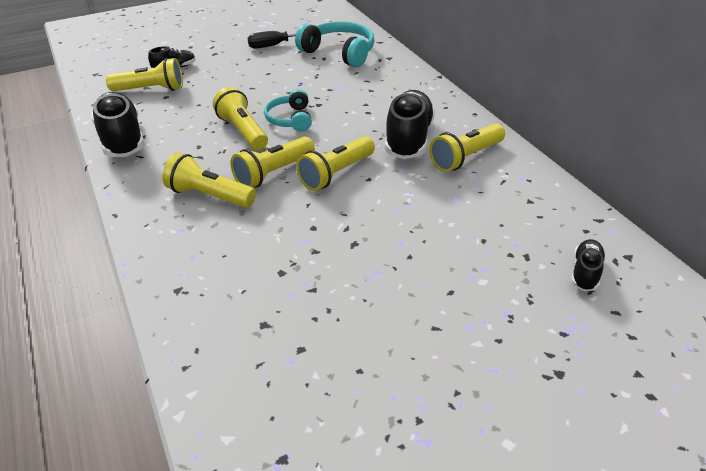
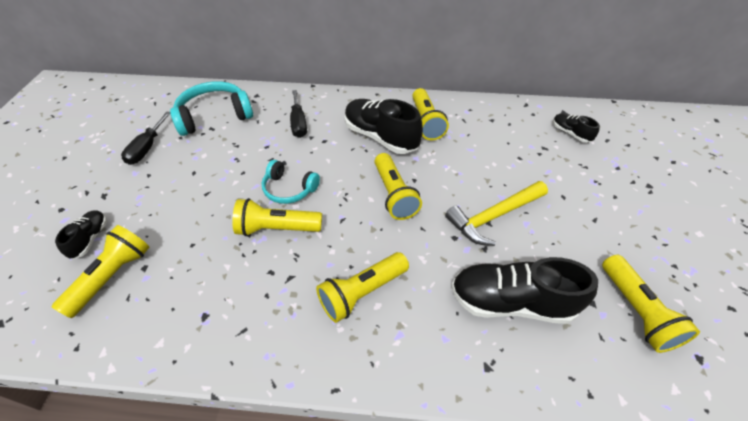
camera: 60 degrees left, 10 degrees up
black shoe [91,92,145,157] -> black shoe moved to [451,257,598,324]
yellow flashlight [231,136,315,188] -> yellow flashlight moved to [602,255,700,353]
none -> black screwdriver [290,90,307,138]
none -> yellow hammer [445,181,548,246]

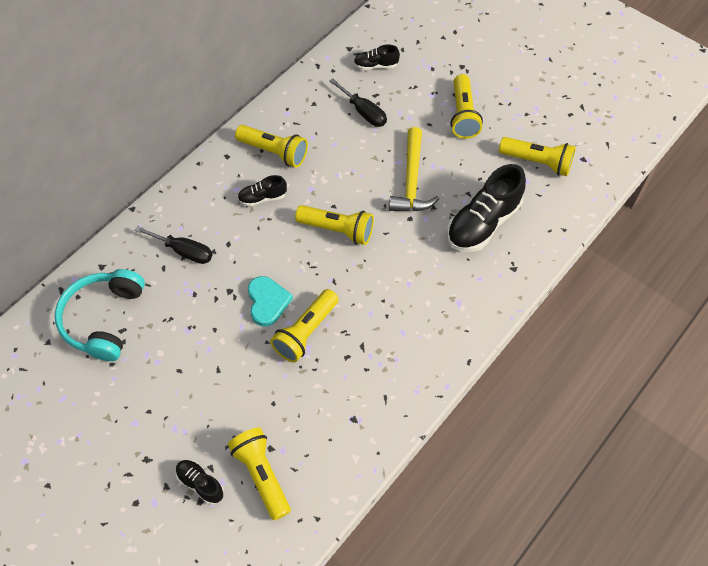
camera: 55 degrees left, 10 degrees up
black screwdriver [121,112,170,165] -> black screwdriver moved to [329,78,387,127]
turquoise headphones [262,160,320,204] -> turquoise heart [248,276,293,326]
yellow flashlight [316,252,409,323] -> yellow flashlight moved to [450,74,483,139]
black shoe [345,99,423,154] -> black shoe [238,175,287,207], size x0.50

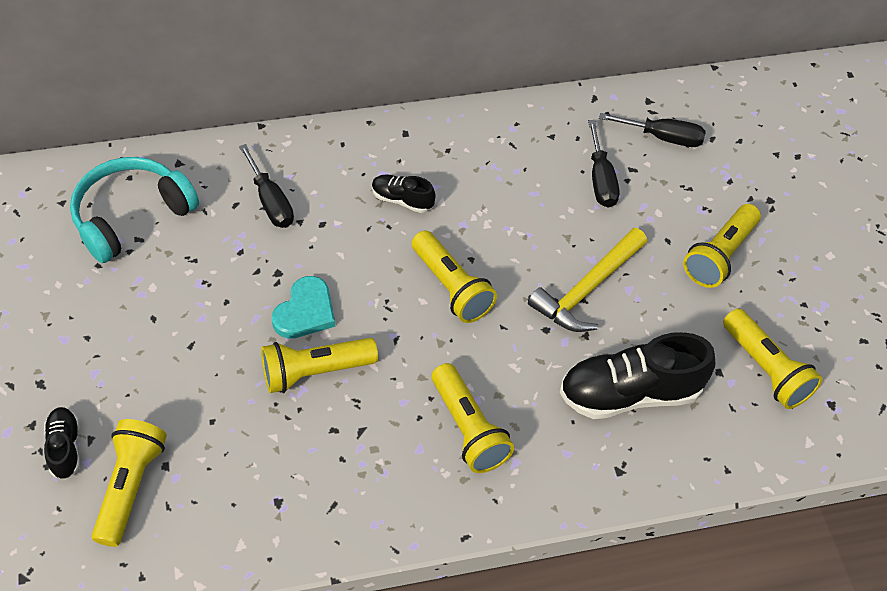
camera: 35 degrees right, 5 degrees down
yellow flashlight [235,125,308,168] -> yellow flashlight moved to [431,363,514,473]
black shoe [354,45,400,70] -> black screwdriver [599,113,706,147]

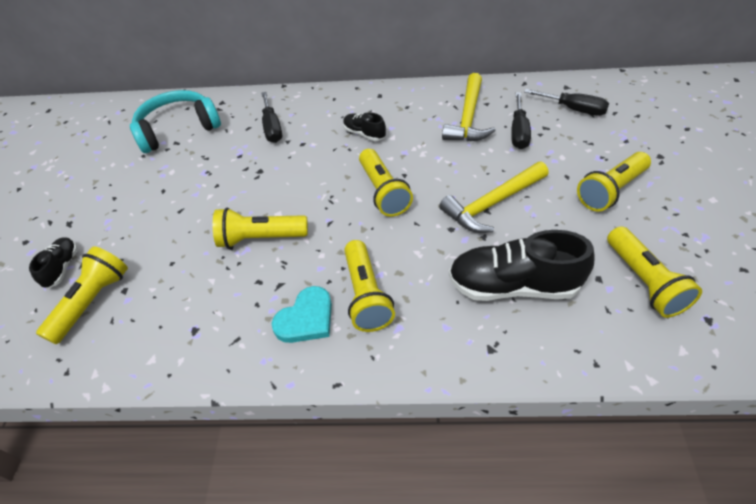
camera: 20 degrees right, 5 degrees down
turquoise heart [272,276,335,339] -> turquoise heart moved to [272,286,332,343]
none -> yellow hammer [442,73,496,141]

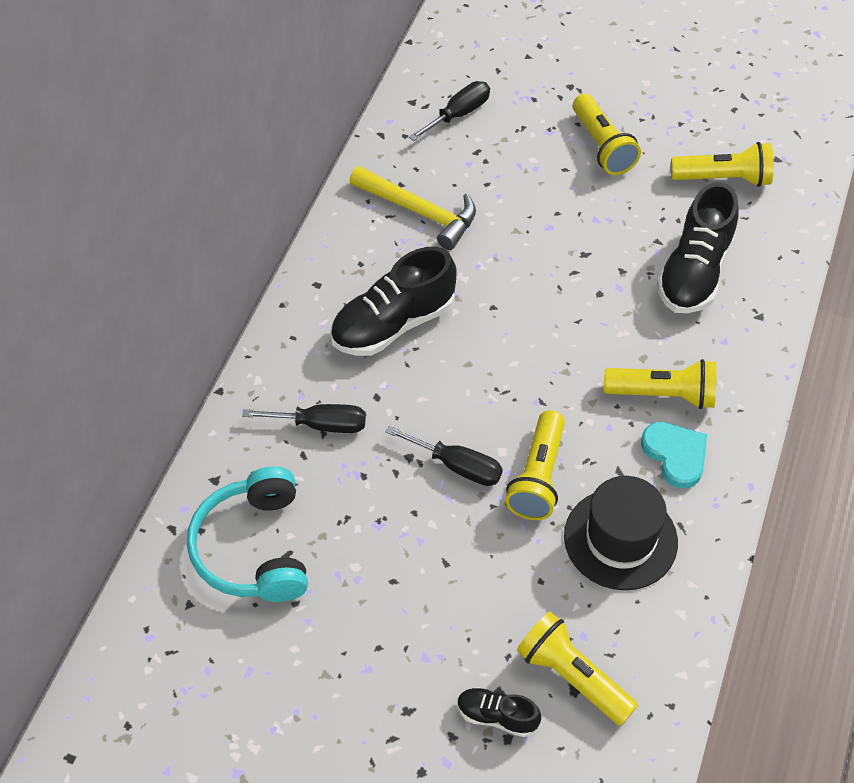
camera: 75 degrees left, 5 degrees up
black shoe [343,112,386,141] -> black shoe [330,247,457,356], size x1.98
yellow flashlight [359,149,413,217] -> none
yellow hammer [439,162,549,233] -> none
black screwdriver [511,92,531,149] -> black screwdriver moved to [386,425,503,486]
none -> black hat [564,476,678,590]

